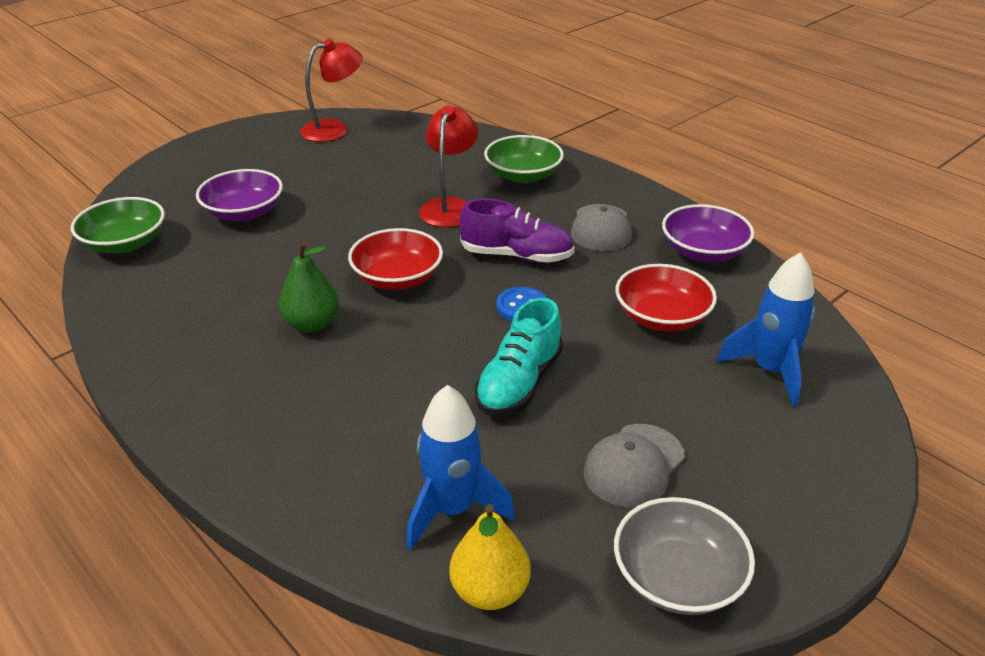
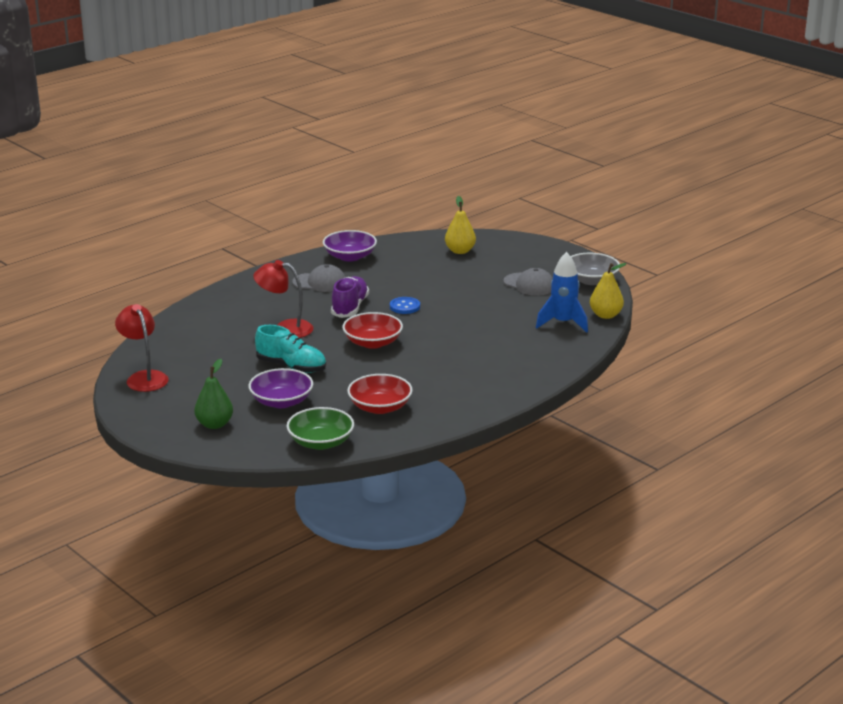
camera: 90 degrees left, 10 degrees down
green pear [279,242,339,333] -> green pear moved to [194,359,233,429]
turquoise shoe [475,298,563,416] -> turquoise shoe moved to [255,325,326,373]
green bowl [484,135,564,183] -> none
red bowl [615,264,717,331] -> red bowl moved to [347,374,413,414]
blue rocket [717,252,815,407] -> yellow pear [445,196,476,254]

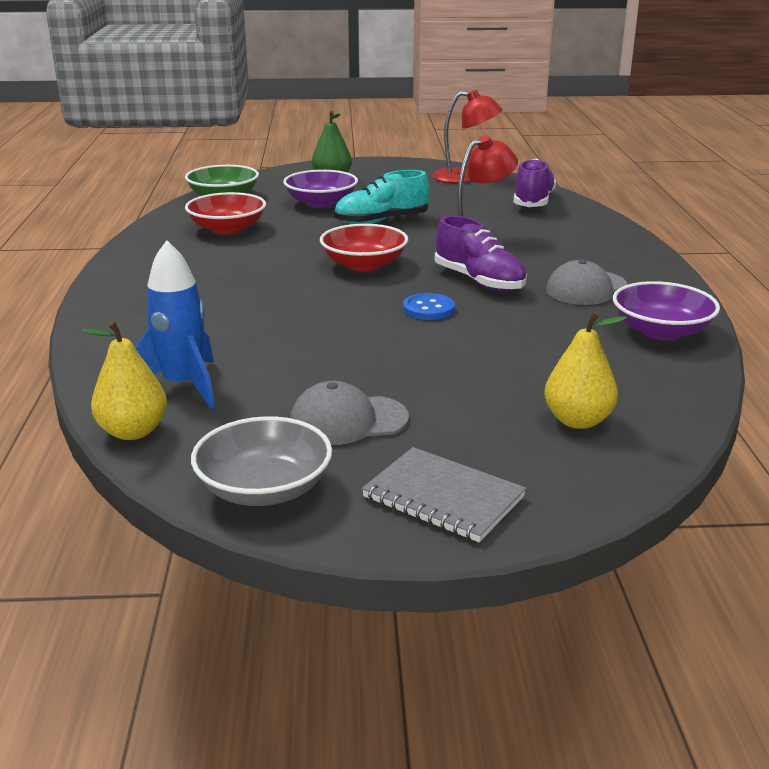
camera: 130 degrees right, 0 degrees up
none -> grey notebook [362,447,526,542]
none -> purple shoe [514,159,556,207]

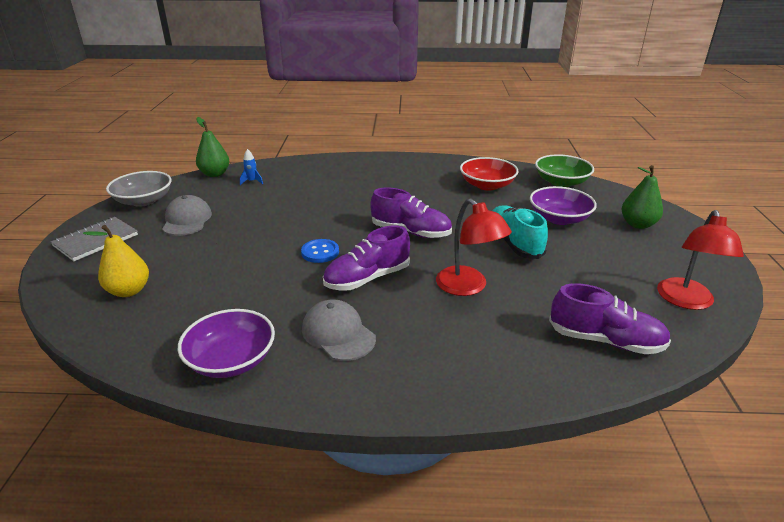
camera: 95 degrees right, 5 degrees up
yellow pear [82,320,167,440] -> green pear [196,117,230,177]
blue rocket [135,240,215,409] -> blue rocket [240,149,263,185], size x0.46
red bowl [320,224,408,271] -> purple shoe [370,187,452,238]

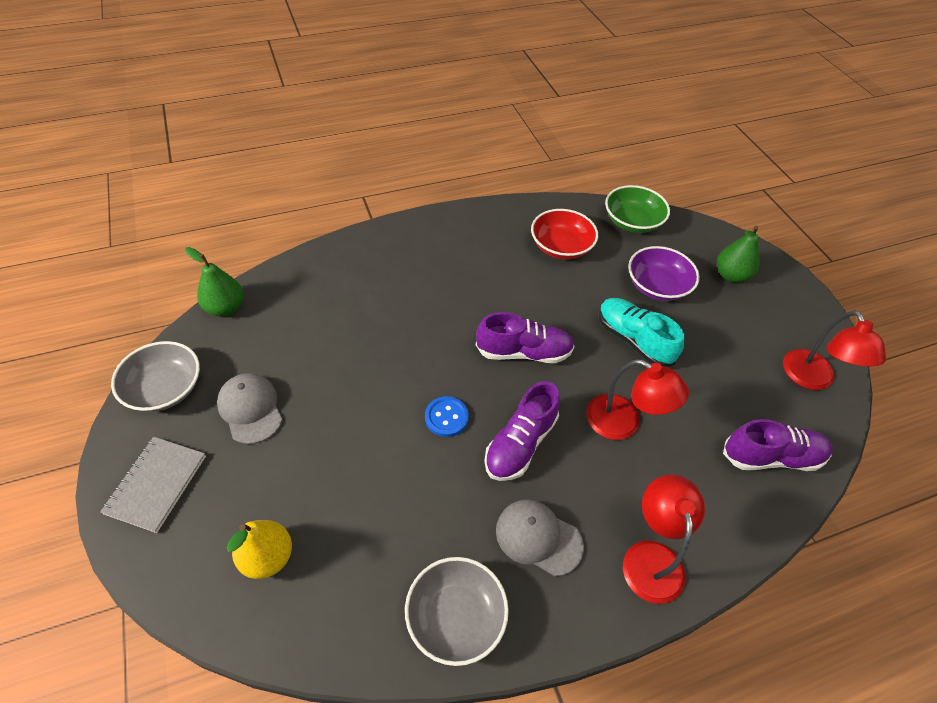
camera: 25 degrees left, 20 degrees up
purple bowl [178,309,275,378] -> grey bowl [405,557,509,666]
blue rocket [240,149,263,185] -> none
none -> red lamp [623,475,705,604]

